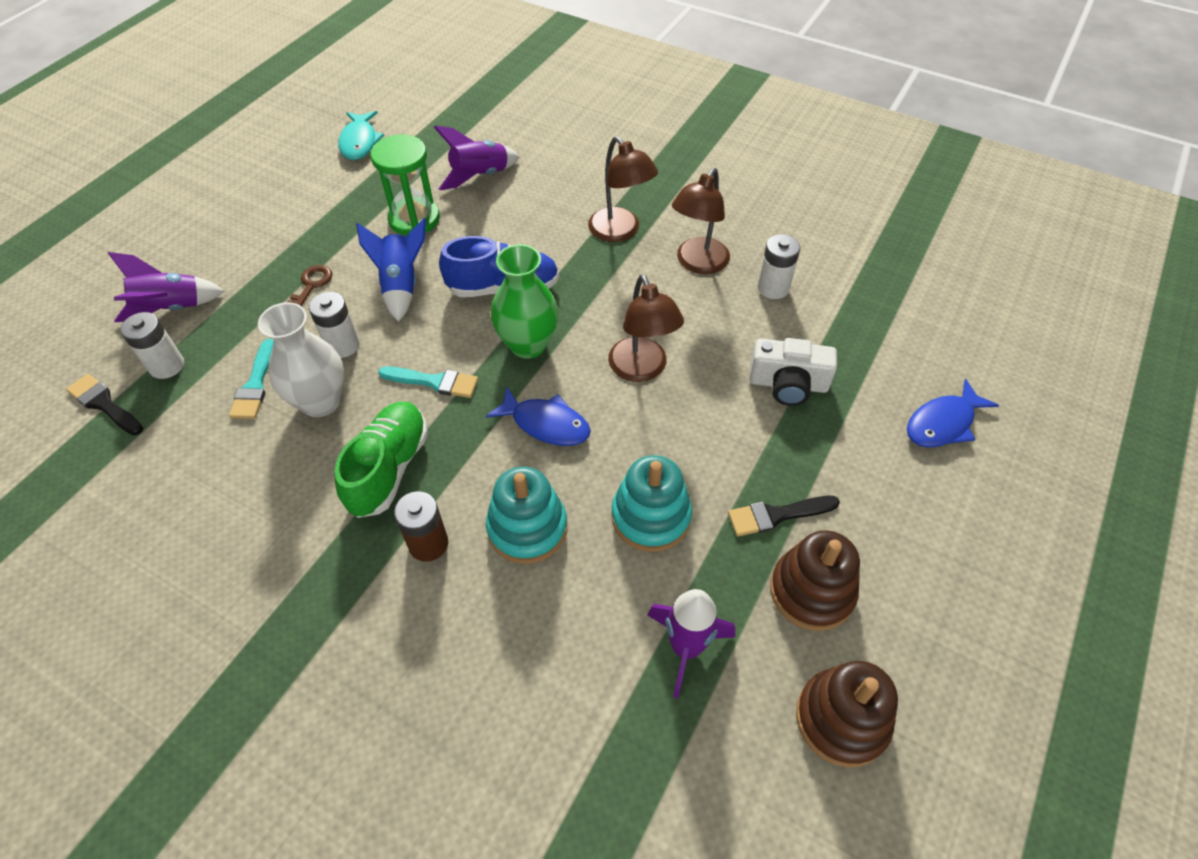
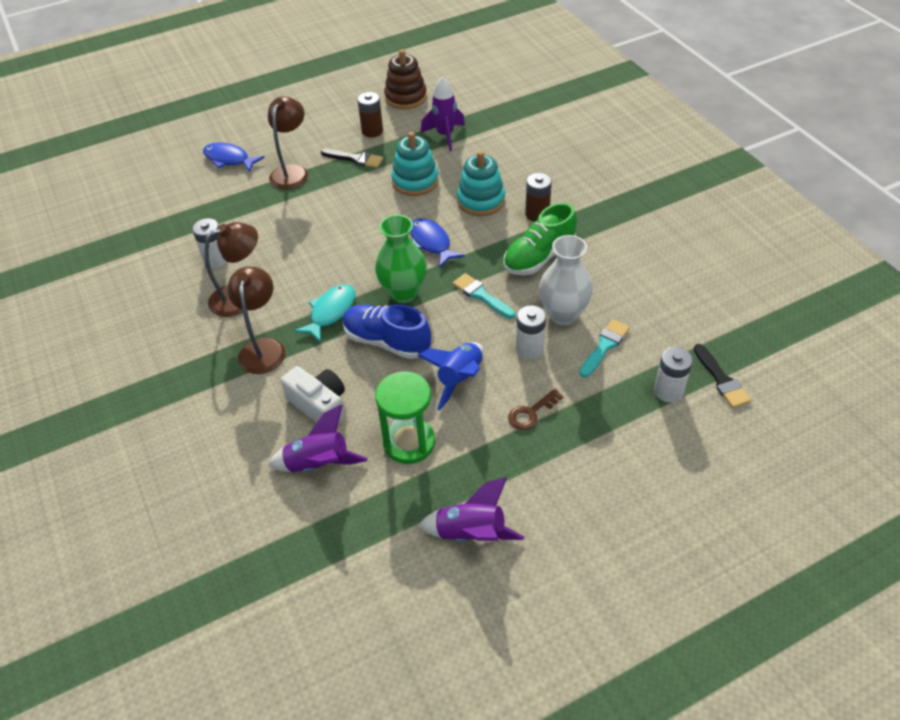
camera: 145 degrees left, 5 degrees down
purple rocket [108,252,224,322] -> purple rocket moved to [418,477,524,542]
turquoise fish [338,111,384,160] -> turquoise fish moved to [294,284,356,343]
brown lamp [608,274,684,382] -> brown lamp moved to [268,96,308,189]
white camera [749,338,837,406] -> white camera moved to [281,366,345,424]
brown stacking toy [770,530,860,631] -> brown battery [357,92,383,137]
blue fish [907,379,999,448] -> blue fish turned 150 degrees counterclockwise [203,142,265,172]

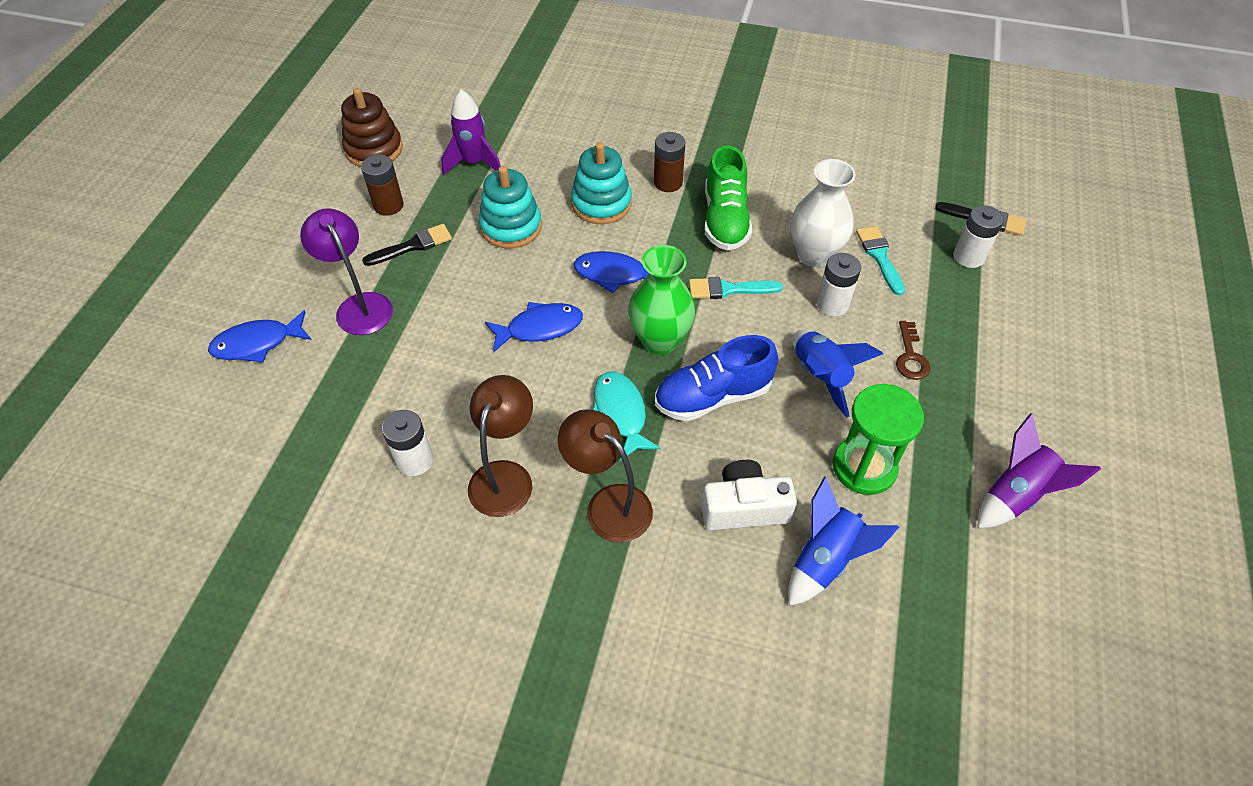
camera: 50 degrees left, 5 degrees up
brown lamp [268,96,308,189] -> purple lamp [300,208,393,335]
purple rocket [268,405,368,472] -> blue rocket [788,477,899,606]
none -> blue fish [485,302,583,352]

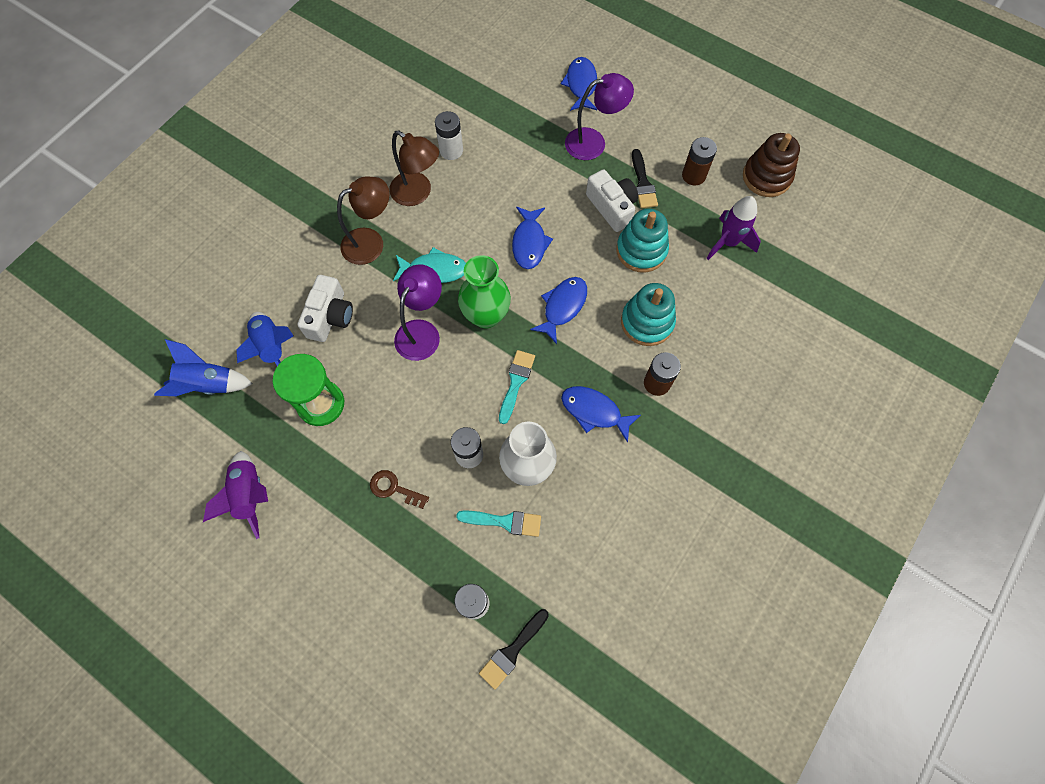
camera: 110 degrees right, 15 degrees up
blue shoe [655,335,778,421] -> purple lamp [394,264,442,361]
green shoe [705,145,752,251] -> blue fish [561,386,641,443]
blue rocket [793,330,883,418] -> blue rocket moved to [154,339,253,396]
none -> white camera [586,169,638,232]

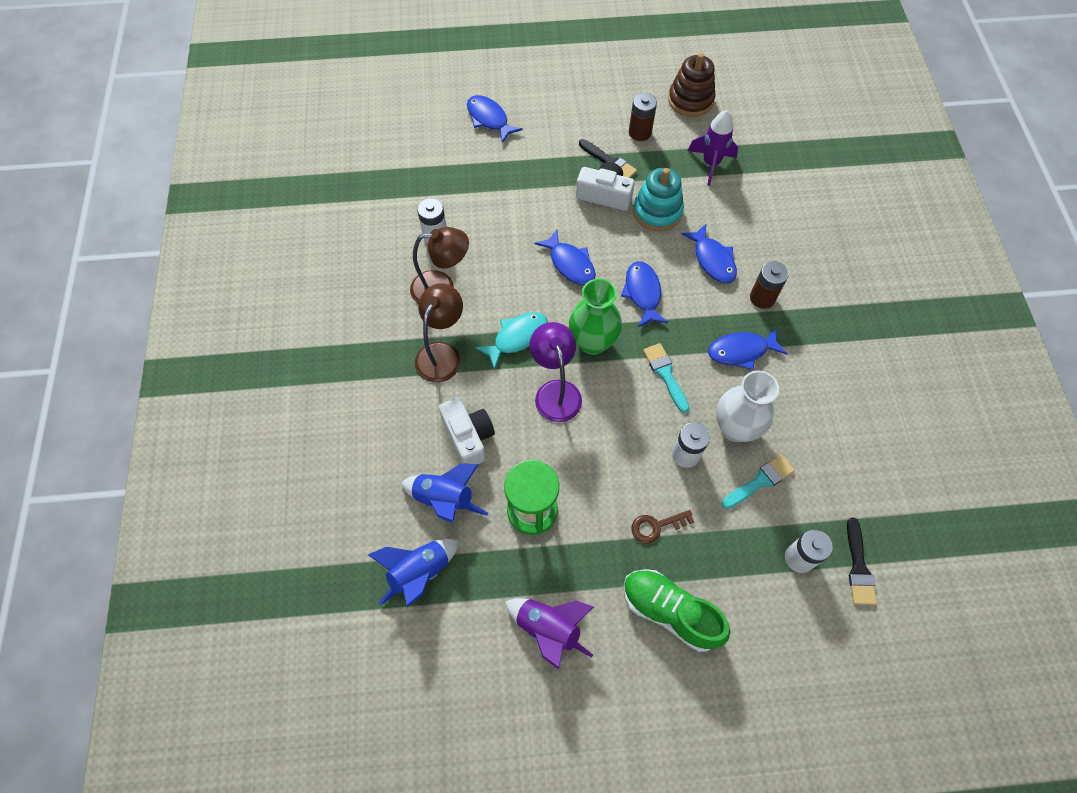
camera: 40 degrees left, 5 degrees down
purple lamp [565,73,634,160] -> none
turquoise stacking toy [621,283,676,346] -> blue fish [681,224,737,283]
none -> green shoe [623,569,730,652]

